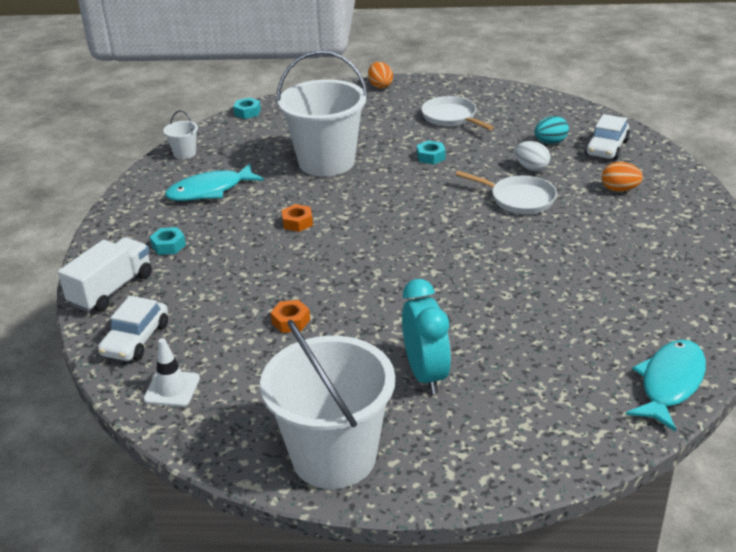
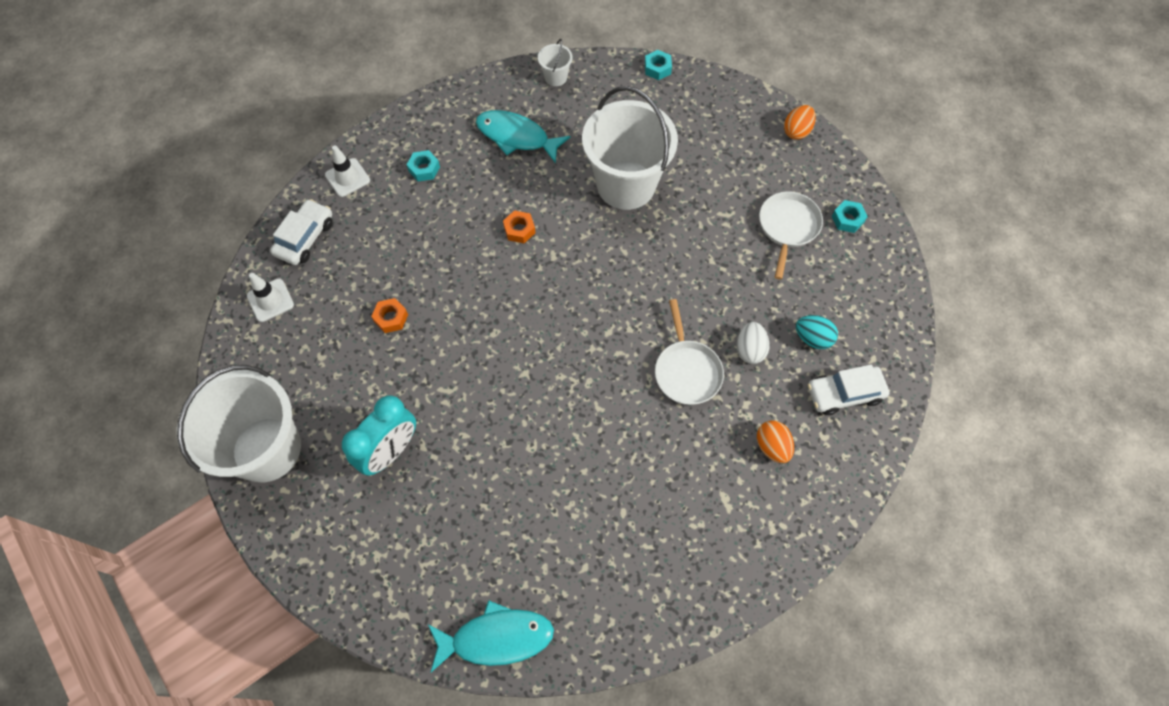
camera: 50 degrees right, 30 degrees up
white truck [58,237,152,312] -> white traffic cone [325,145,370,197]
white car [98,296,168,361] -> white car turned 135 degrees clockwise [270,199,333,265]
turquoise nut [417,140,446,165] -> turquoise nut moved to [832,200,868,233]

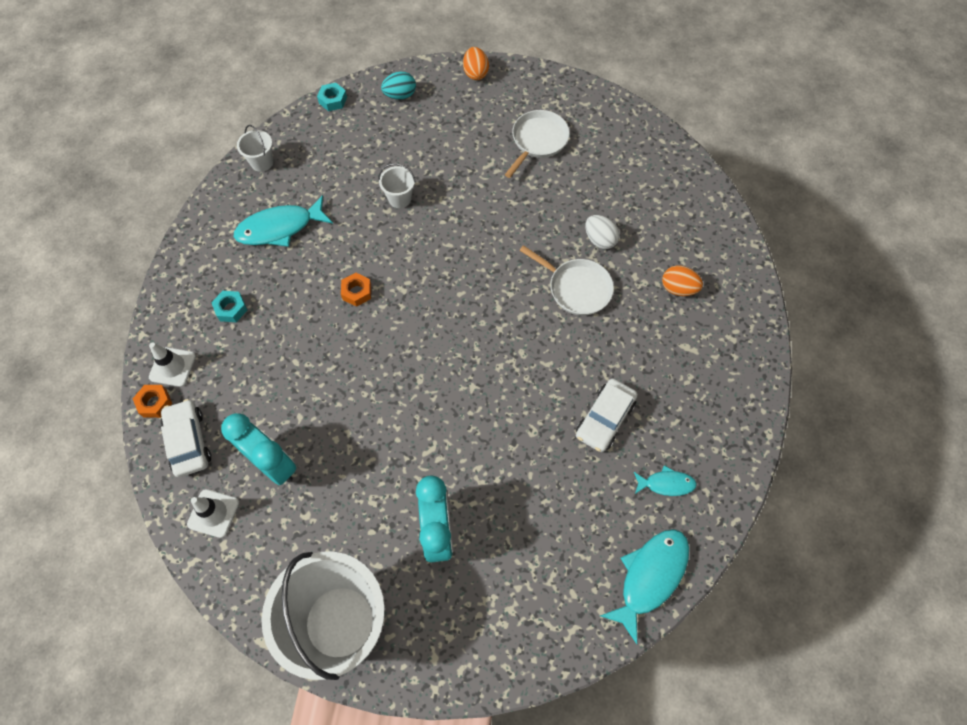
camera: 45 degrees left, 0 degrees up
orange nut [371,298,408,333] -> orange nut moved to [133,385,172,418]
white bucket [582,86,678,210] -> white bucket [378,163,416,208], size x0.41
white pan [759,192,823,280] -> white pan turned 60 degrees clockwise [505,110,570,178]
turquoise egg [796,315,838,349] -> turquoise egg moved to [381,72,416,100]
white car [808,365,889,415] -> white car moved to [576,379,637,452]
turquoise nut [832,200,868,233] -> none
none -> turquoise clock [221,413,296,485]
none -> turquoise fish [634,466,697,496]

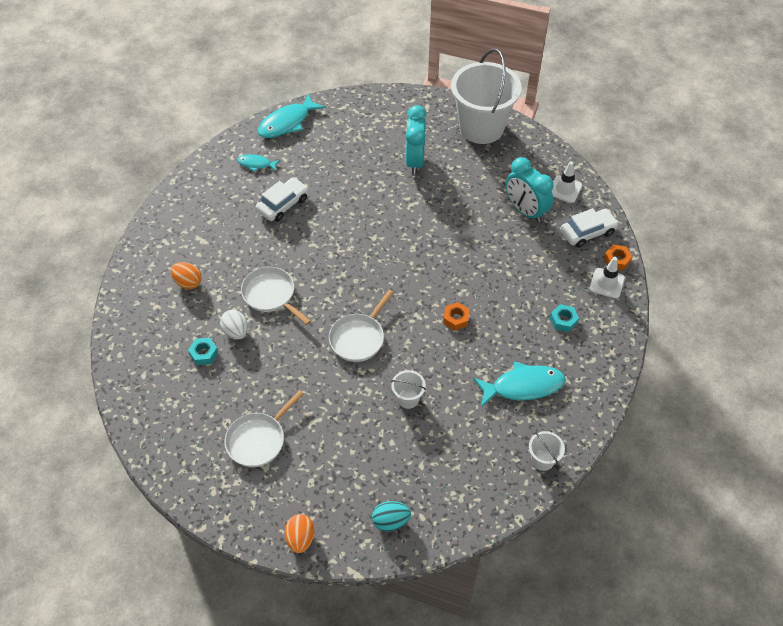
camera: 170 degrees left, 10 degrees down
white car [161,399,211,477] -> white car turned 105 degrees counterclockwise [560,208,619,248]
turquoise nut [317,83,347,111] -> turquoise nut moved to [188,338,218,365]
none -> white pan [329,290,394,362]

